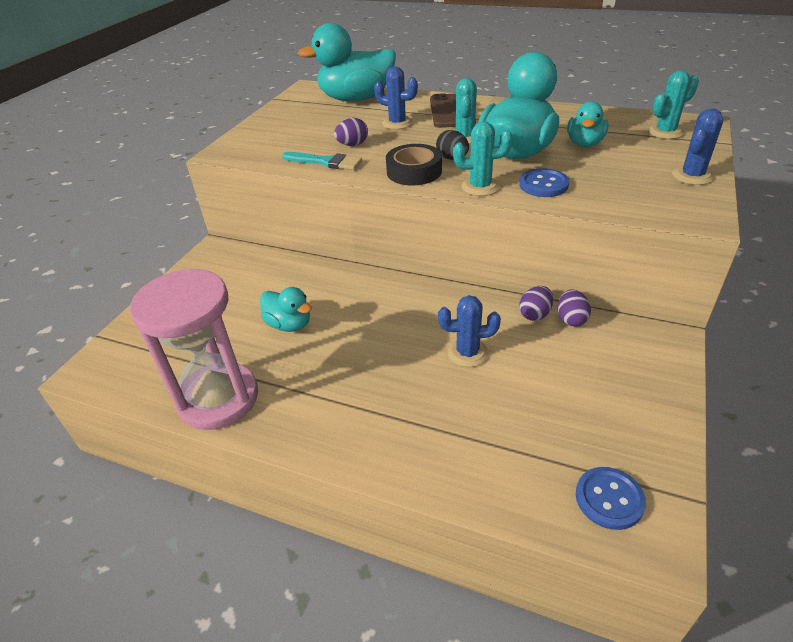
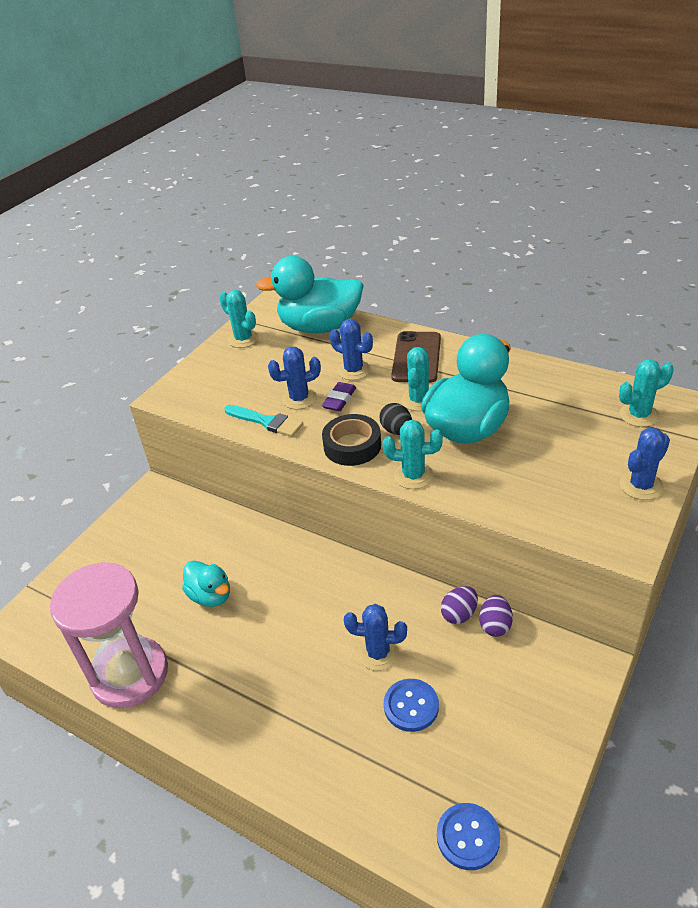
camera: 10 degrees right, 0 degrees up
purple egg [334,118,368,146] -> blue cactus [268,347,321,409]
blue button [520,168,569,197] -> blue button moved to [384,679,439,732]
turquoise duck [567,101,608,147] -> none
none -> turquoise cactus [219,290,259,348]
none -> purple eraser [322,382,356,411]

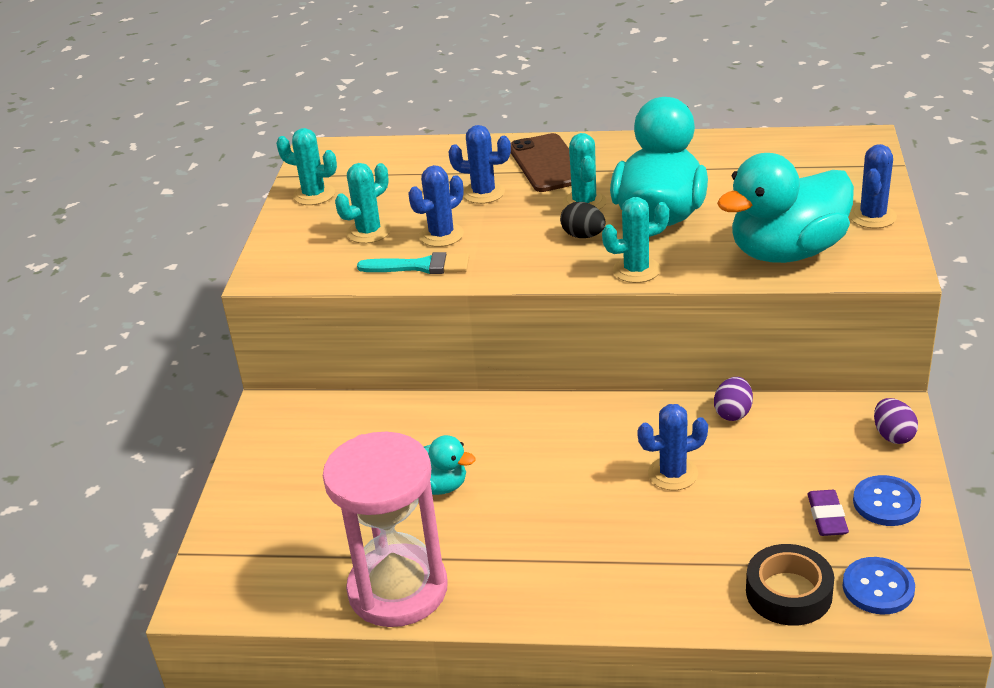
camera: 25 degrees left, 5 degrees down
turquoise duck [256,256,364,333] -> turquoise duck moved to [717,153,854,263]
purple eraser [322,382,356,411] -> purple eraser moved to [807,490,849,536]
black tape [322,414,381,466] -> black tape moved to [746,544,834,626]
blue button [384,679,439,732] -> blue button moved to [853,475,921,526]
purple egg [479,595,513,637] -> purple egg moved to [874,398,918,444]
turquoise cactus [619,359,674,427] -> turquoise cactus moved to [335,163,391,243]

